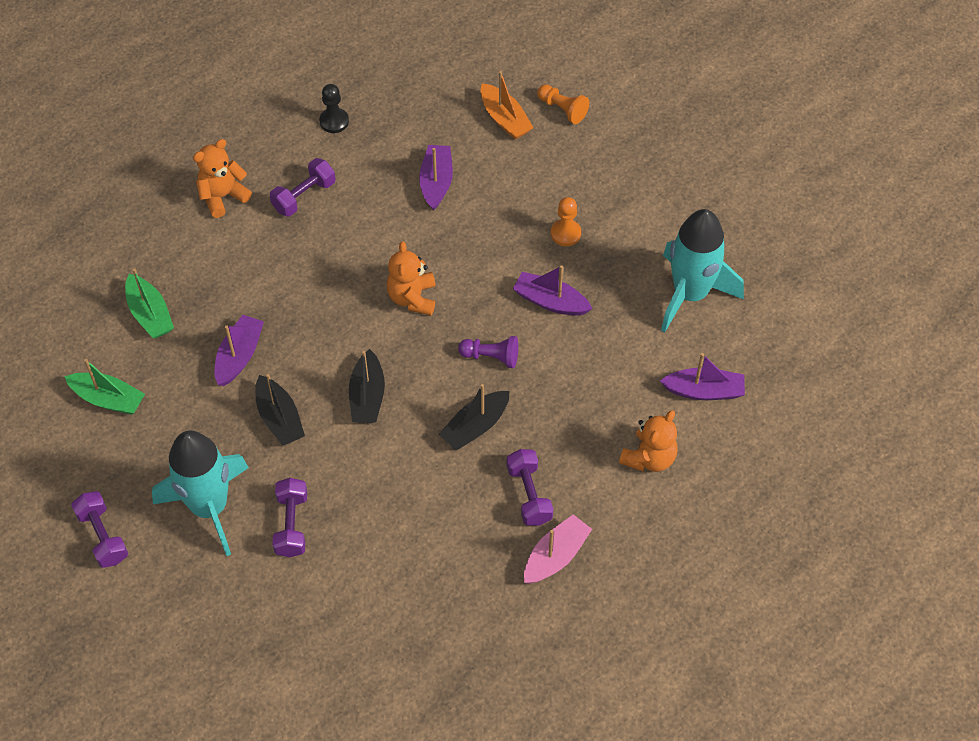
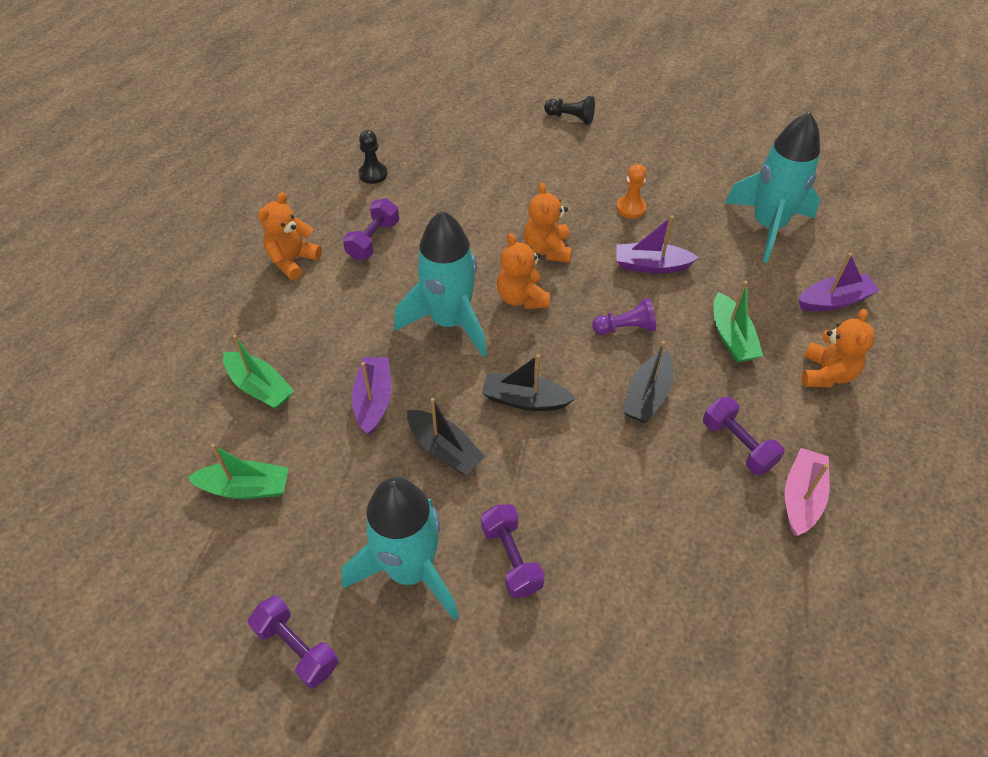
camera: 20 degrees left, 5 degrees down
black boat [349,349,385,423] -> black boat turned 120 degrees clockwise [482,354,576,411]
purple boat [419,145,453,211] -> none
orange boat [480,71,534,139] -> none
orange pawn [537,84,589,124] -> black pawn [544,96,595,125]
none -> turquoise rocket [394,211,487,357]
none -> orange teddy bear [524,183,572,263]
none -> green boat [714,281,763,363]

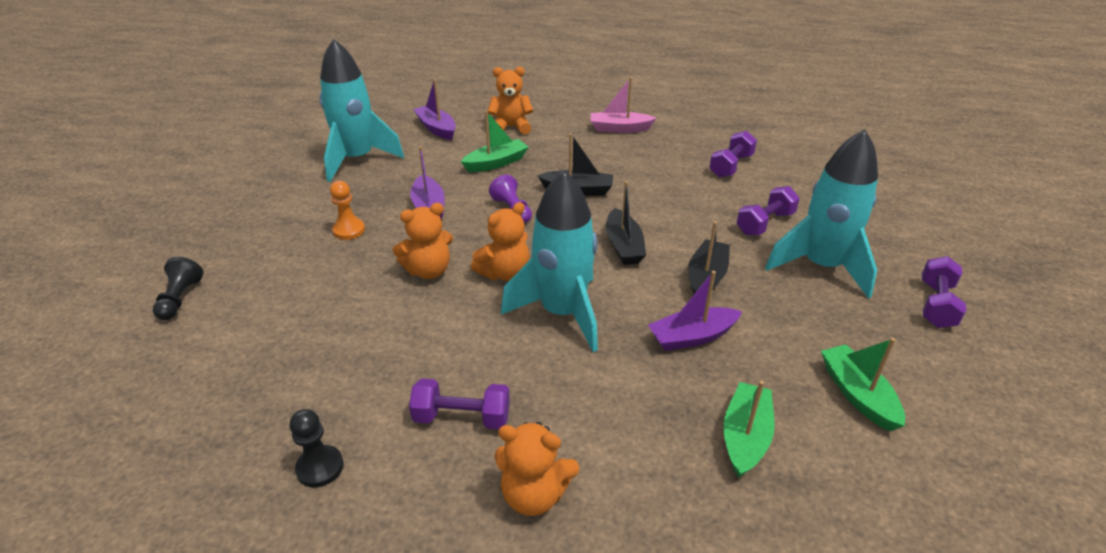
camera: 110 degrees left, 15 degrees down
purple dumbbell [703,397,784,475] -> purple dumbbell moved to [709,131,757,178]

